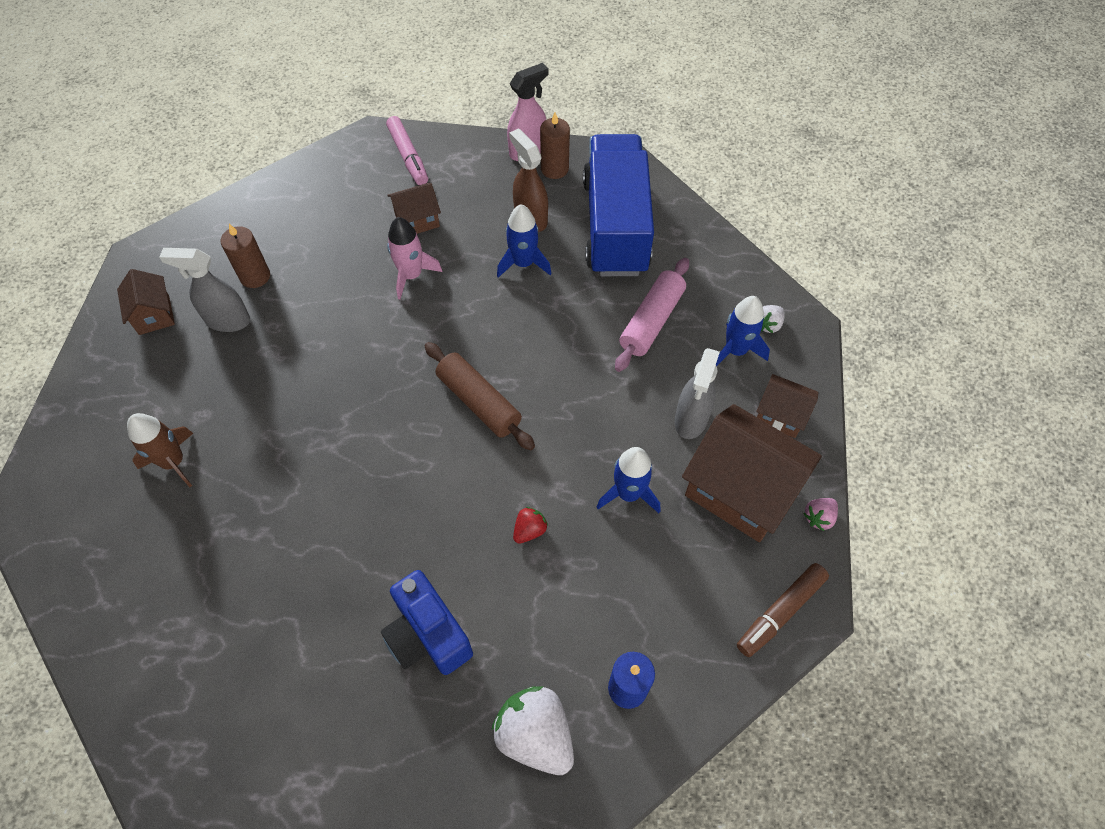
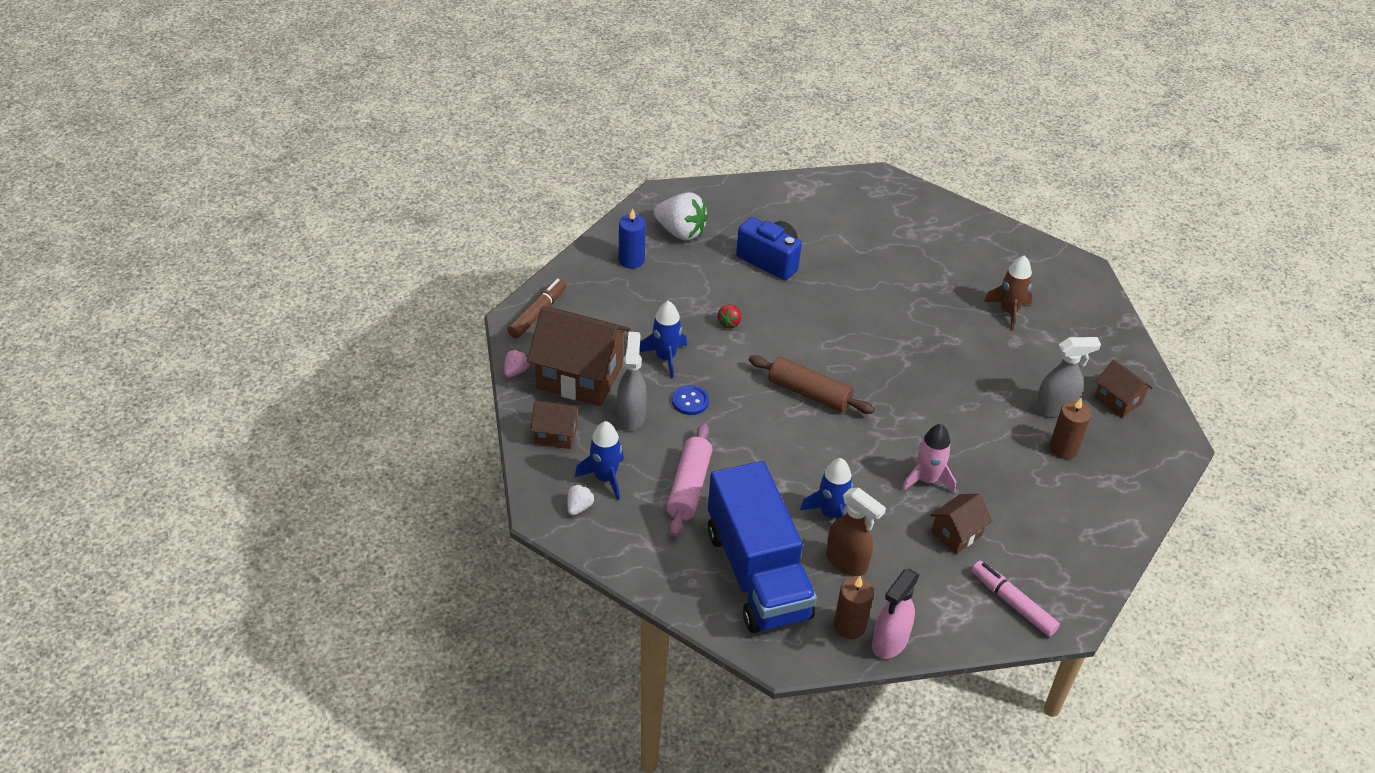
camera: 160 degrees right, 15 degrees down
none -> blue button [672,385,709,415]

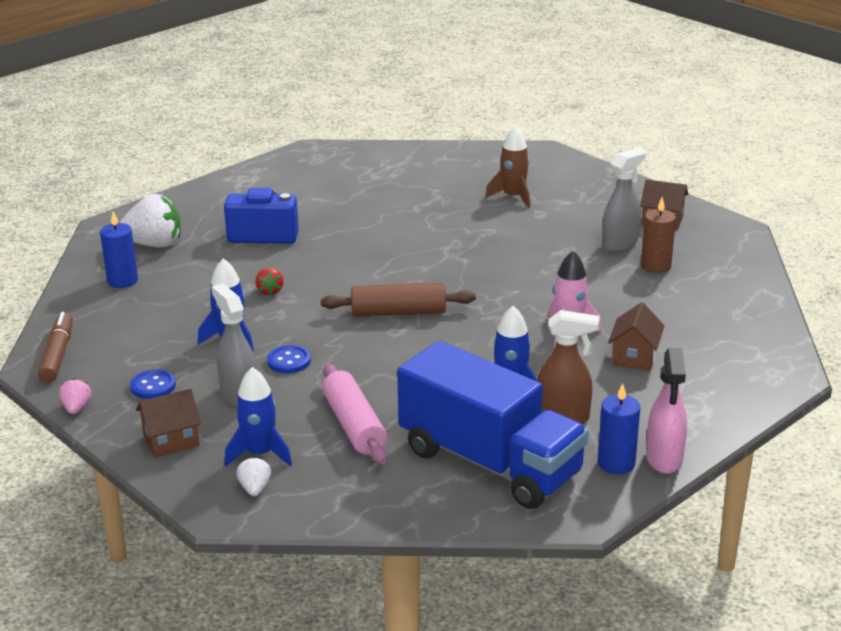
camera: 30 degrees left, 15 degrees down
brown house [527,306,630,406] -> blue button [130,369,176,399]
brown candle [833,576,874,639] -> blue candle [598,383,640,474]
pink marker [971,561,1060,637] -> none

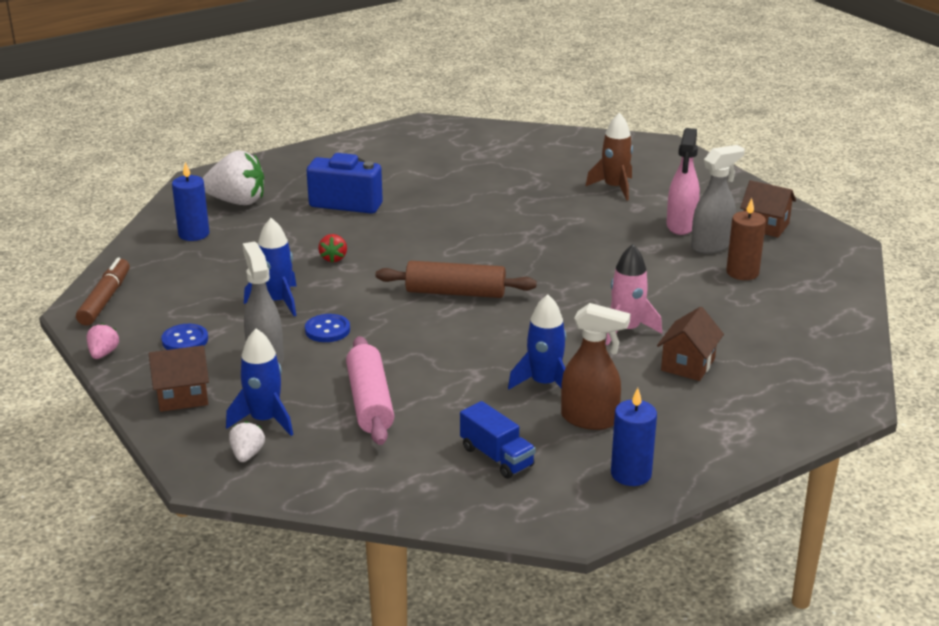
camera: 10 degrees right, 0 degrees up
blue truck [397,341,589,509] -> blue truck [460,401,536,479], size x0.41
pink spray bottle [646,348,687,474] -> pink spray bottle moved to [666,128,700,235]

